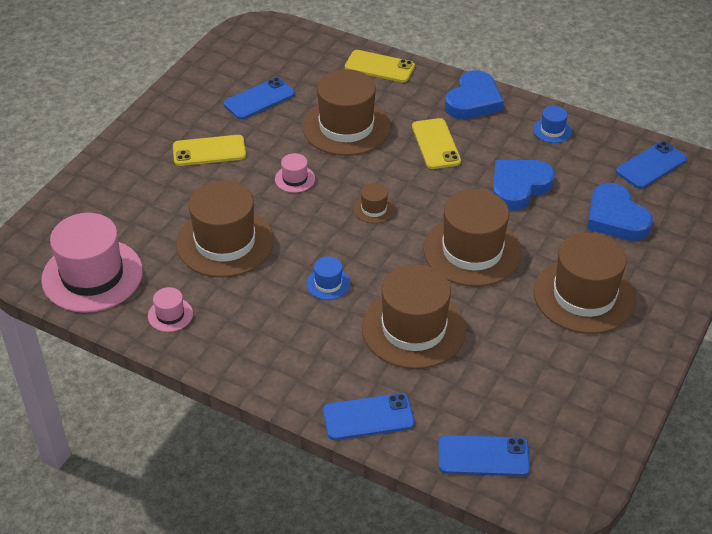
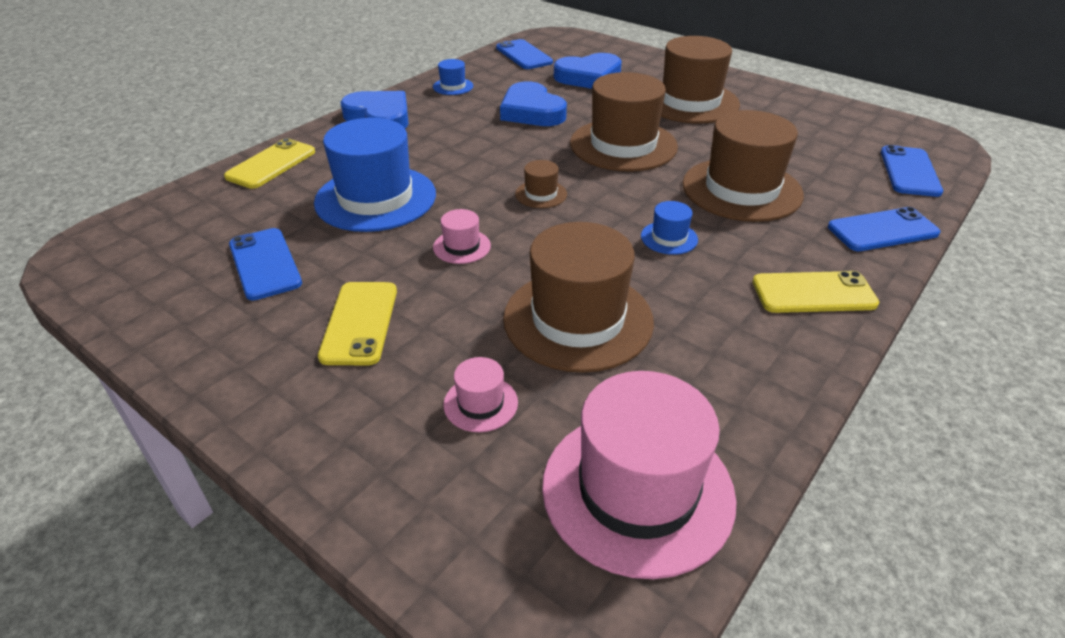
camera: 80 degrees left, 5 degrees down
pink hat [148,287,193,332] -> pink hat moved to [443,357,518,432]
brown hat [302,70,391,156] -> blue hat [314,118,436,232]
blue phone [323,393,415,440] -> blue phone turned 75 degrees clockwise [828,207,940,251]
yellow phone [412,118,461,169] -> yellow phone moved to [753,271,879,313]

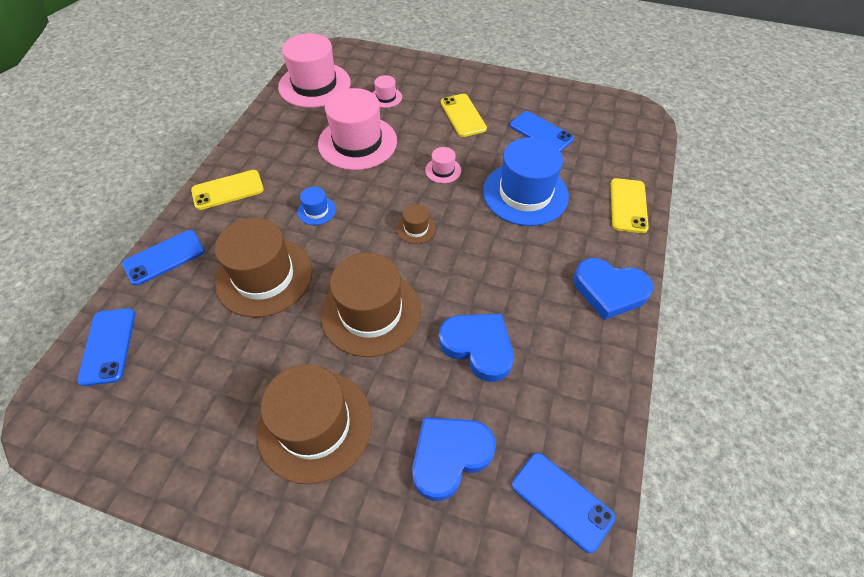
camera: 160 degrees right, 15 degrees up
blue hat [433,59,473,95] -> none
brown hat [503,222,654,373] -> pink hat [318,88,397,170]

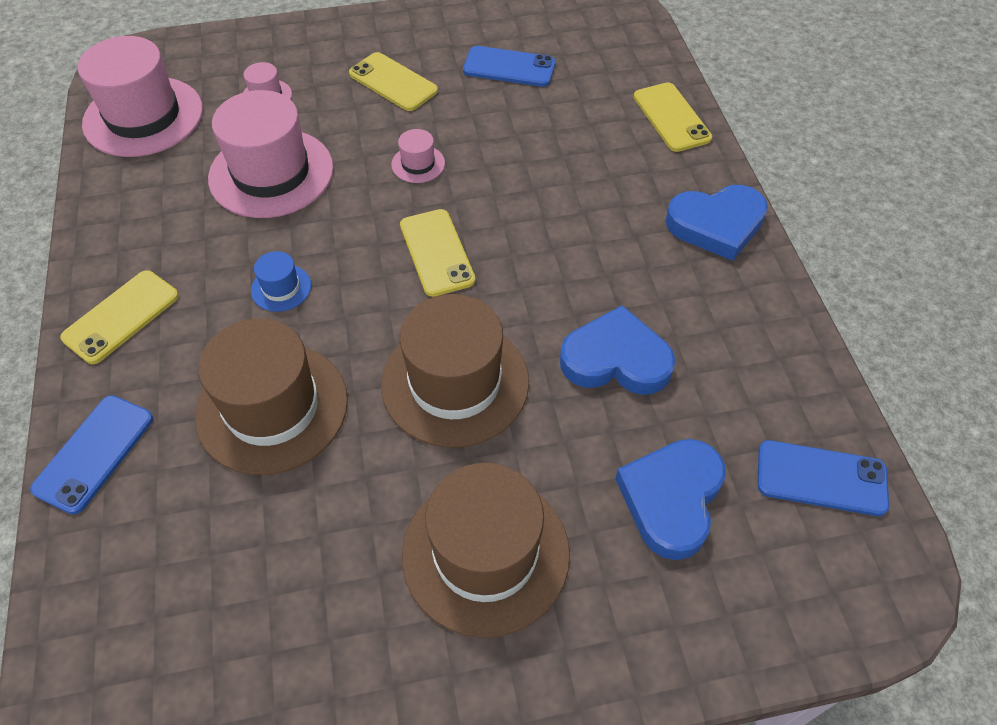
camera: 30 degrees left, 0 degrees up
blue phone [77,308,135,386] -> none
brown hat [397,204,436,244] -> yellow phone [400,209,475,297]
blue hat [483,137,569,226] -> none

